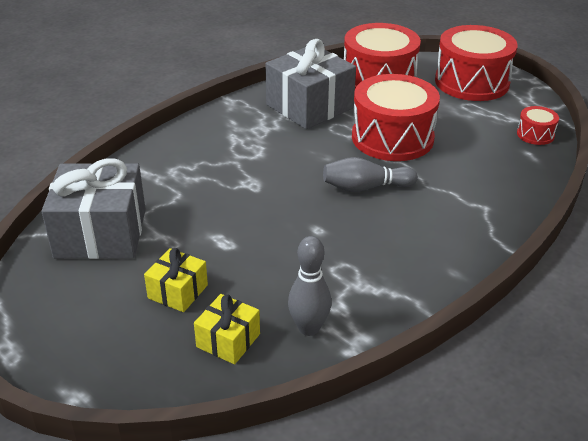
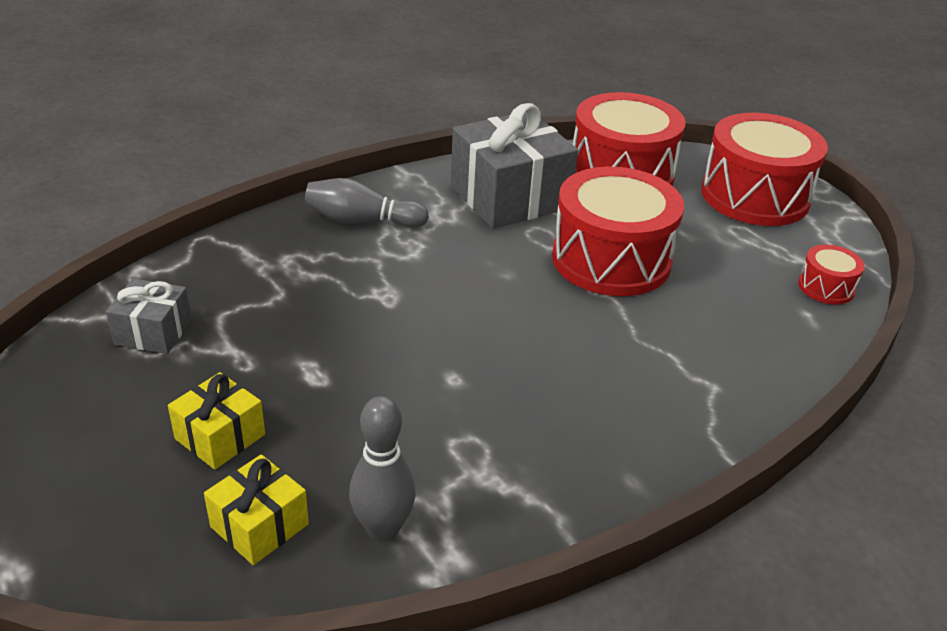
camera: 10 degrees right, 0 degrees up
grey gift [41,158,146,259] -> grey gift [106,278,192,354], size x0.51
grey bowling pin [323,157,418,192] -> grey bowling pin moved to [305,178,429,228]

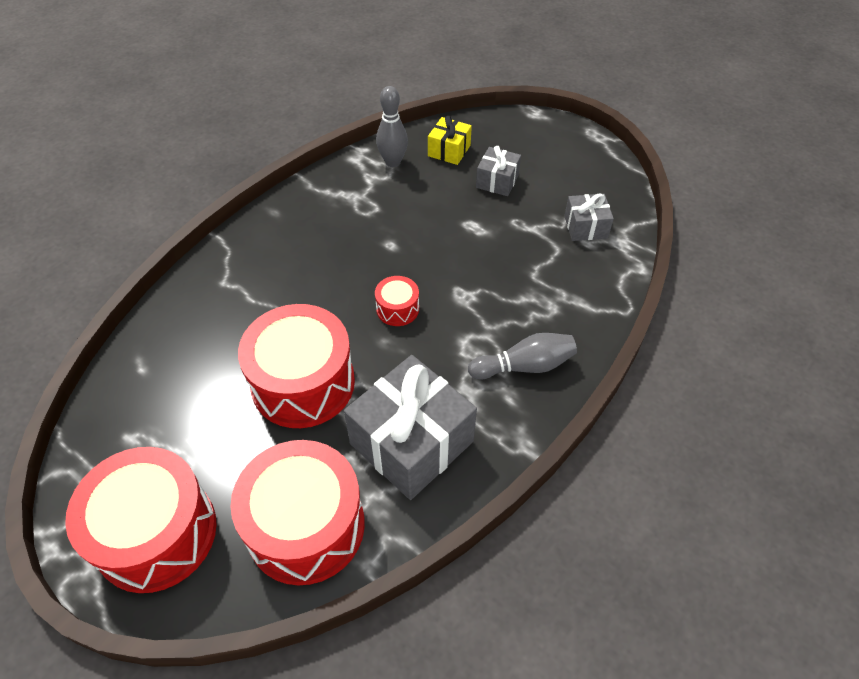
camera: 165 degrees right, 15 degrees up
yellow gift [168,372,265,469] -> grey gift [476,146,521,196]
red drum [798,245,865,305] -> red drum moved to [375,276,419,326]

